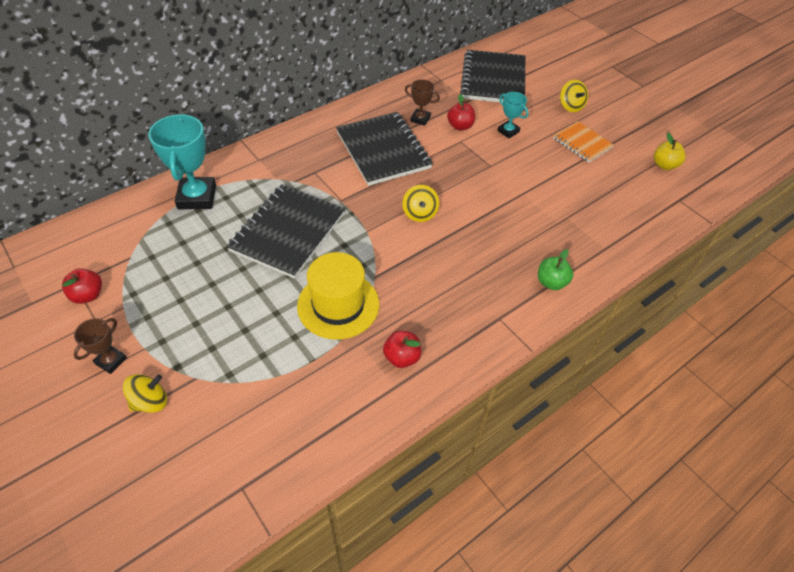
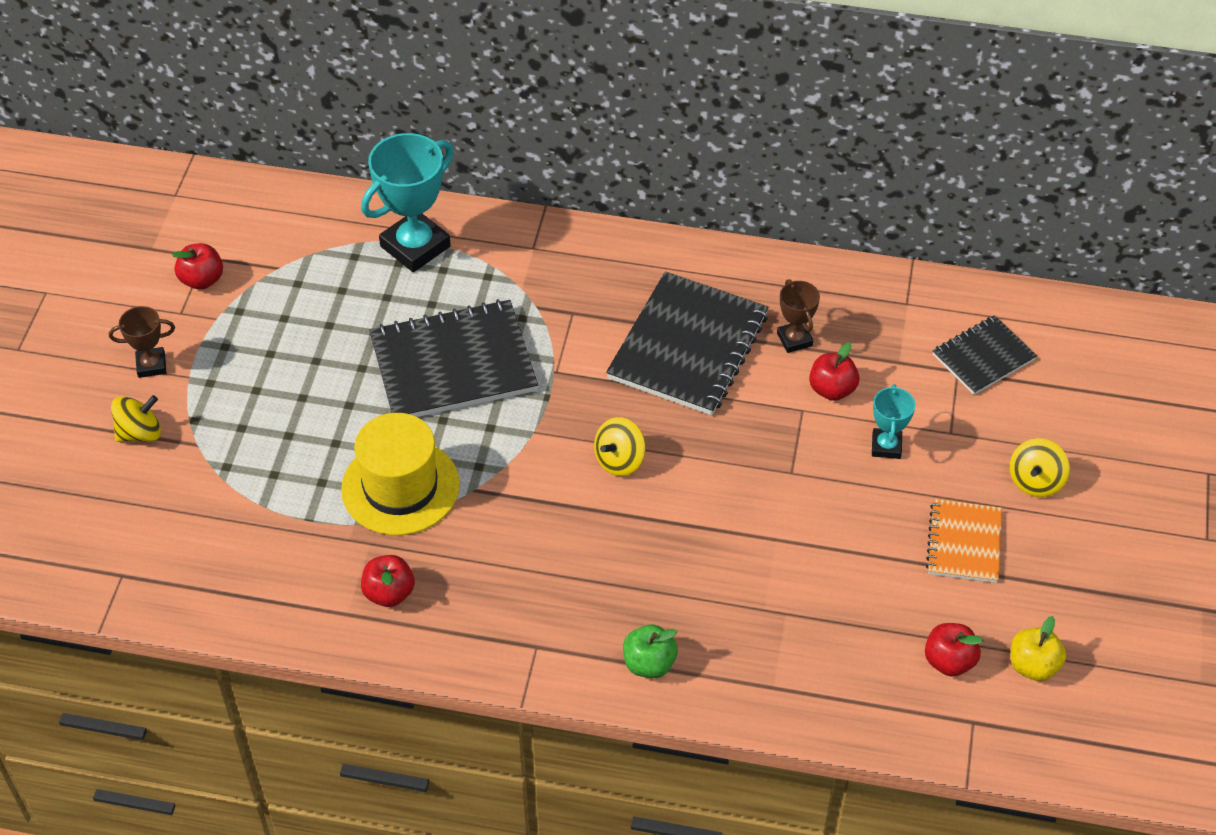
camera: 50 degrees right, 0 degrees up
yellow spinning top [123,374,167,413] -> yellow spinning top turned 45 degrees counterclockwise [111,395,161,442]
black notebook [460,50,525,102] -> black notebook [933,315,1037,395], size x0.56
none -> red apple [925,623,983,677]

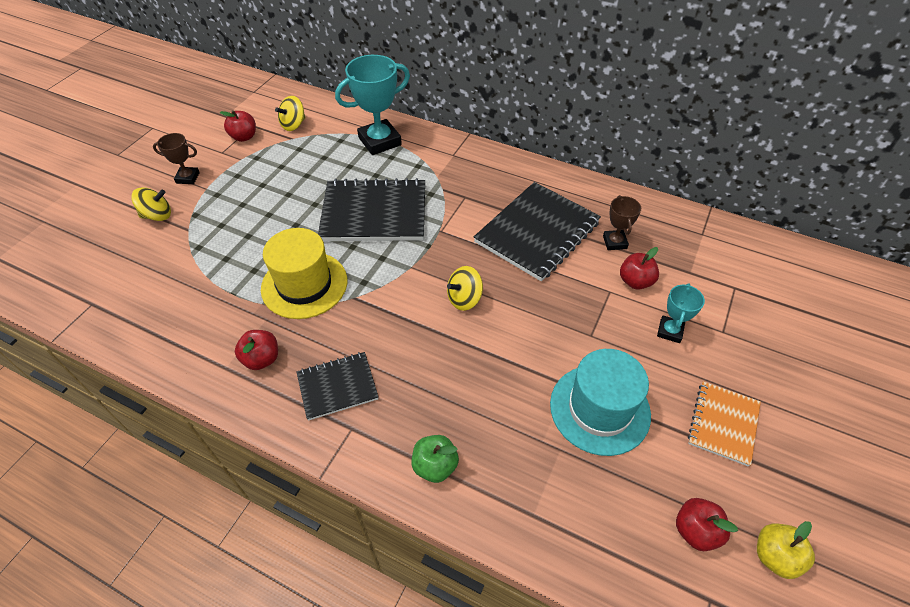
camera: 15 degrees right, 0 degrees up
black notebook [933,315,1037,395] -> black notebook moved to [297,352,379,421]
yellow spinning top [1010,438,1070,497] -> yellow spinning top moved to [275,96,306,131]
none -> turquoise hat [550,349,651,456]

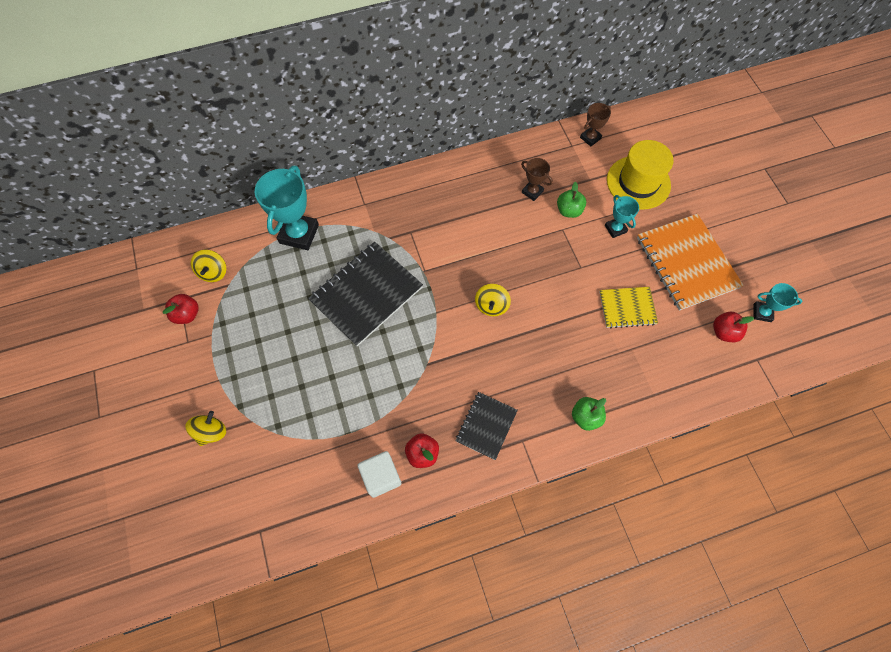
camera: 45 degrees left, 15 degrees up
brown trophy [153,133,200,184] -> brown trophy moved to [580,103,611,146]
yellow hat [261,228,347,319] -> yellow hat moved to [607,140,674,210]
black notebook [474,182,601,281] -> none
turquoise hat [550,349,651,456] -> yellow notebook [600,287,658,328]
red apple [620,247,659,289] -> green apple [557,182,586,218]
orange notebook [688,381,761,467] -> orange notebook [637,214,744,310], size x1.78
yellow apple [757,521,815,579] -> turquoise trophy [753,283,803,322]
none -> white cube [358,451,401,498]

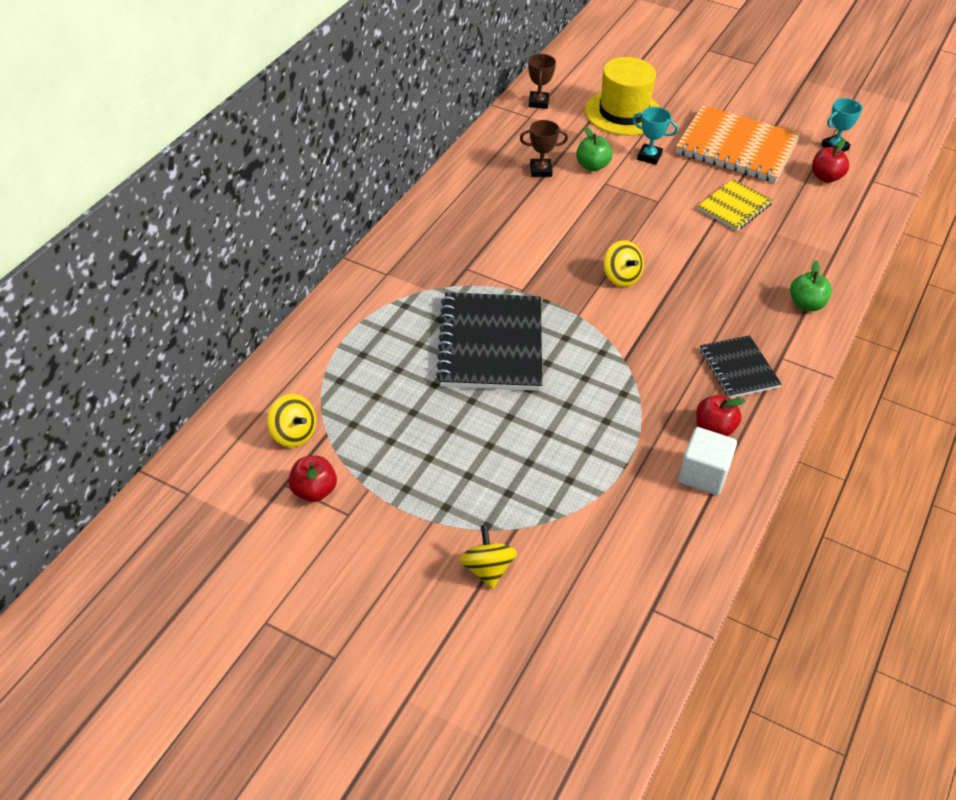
camera: 45 degrees left, 20 degrees down
turquoise trophy [255,166,319,250] -> none

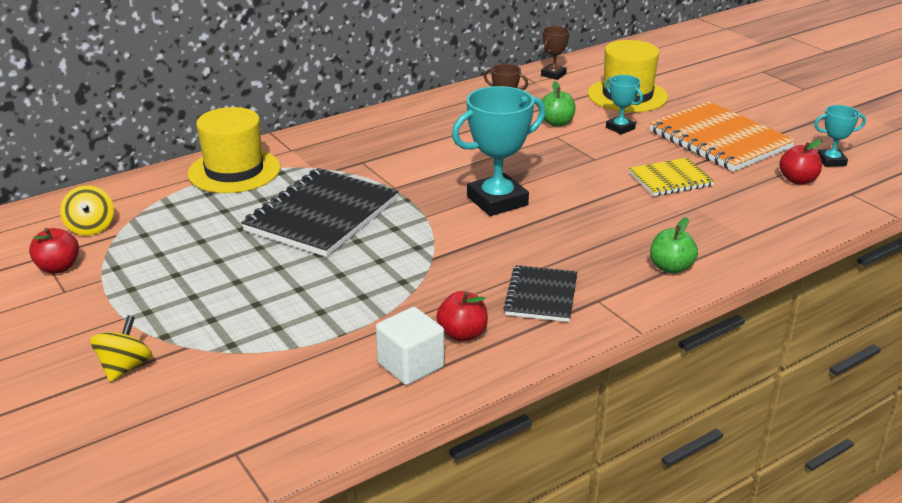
camera: 30 degrees right, 15 degrees down
yellow spinning top [603,240,644,287] -> turquoise trophy [452,86,546,216]
none -> yellow hat [188,107,281,193]

